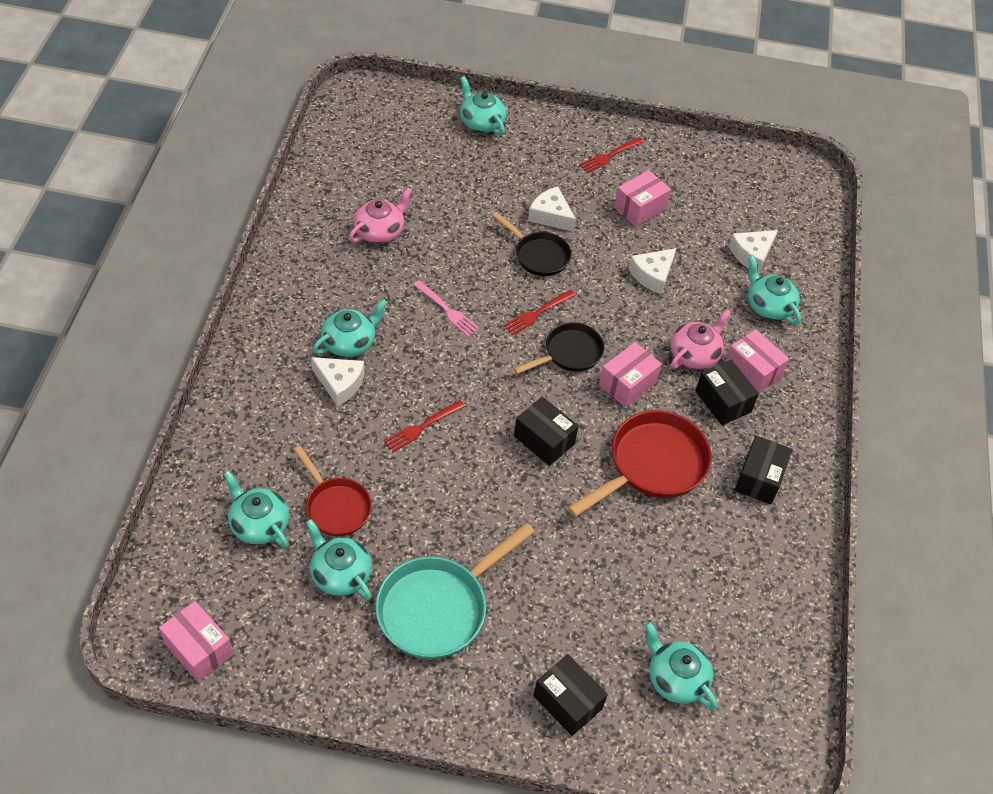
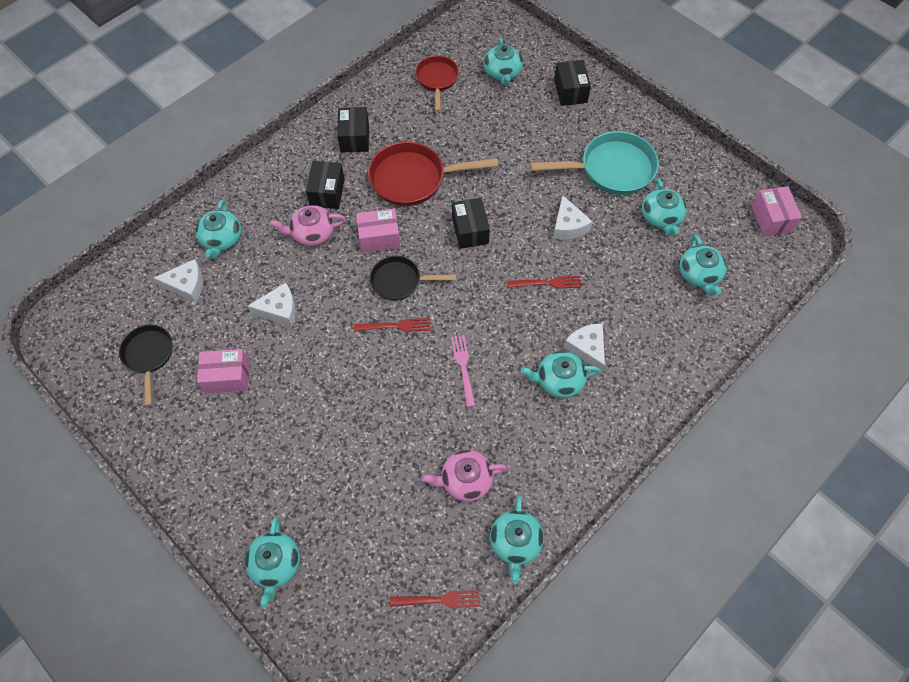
camera: 140 degrees left, 10 degrees up
red pan [294,446,372,536] -> red pan moved to [415,56,459,112]
black pan [492,212,571,276] -> black pan moved to [119,325,173,406]
white cheese [528,187,576,232] -> white cheese moved to [553,195,593,239]
red fork [579,137,644,173] -> red fork moved to [390,590,479,608]
pink box [725,329,789,393] -> none
black box [735,435,792,505] -> black box turned 60 degrees counterclockwise [337,107,369,153]
none -> turquoise teapot [490,496,544,583]

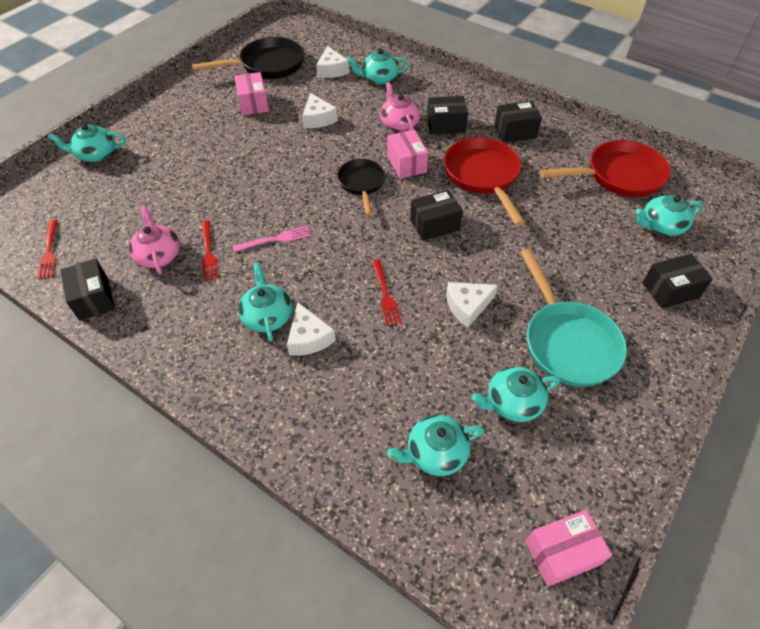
camera: 80 degrees right, 10 degrees down
black pan [119,325,173,406] -> black pan [192,37,305,79], size x1.60
red fork [354,318,430,332] -> red fork moved to [202,221,218,281]
red pan [415,56,459,112] -> red pan [540,140,671,197], size x1.60
turquoise teapot [490,496,544,583] -> black box [60,259,115,321]
white cheese [563,323,605,372] -> white cheese turned 105 degrees clockwise [287,302,336,356]

